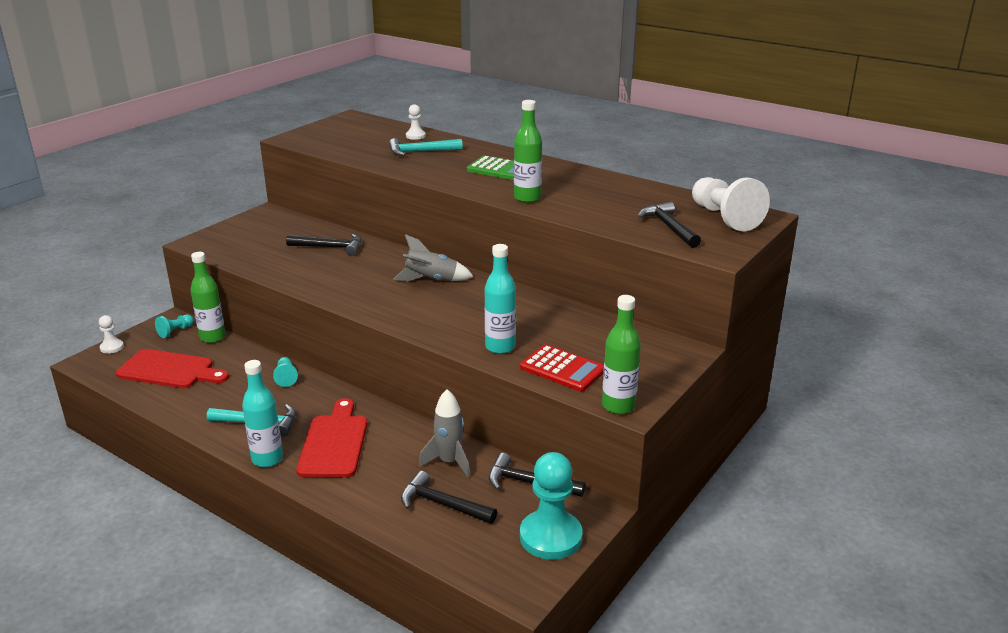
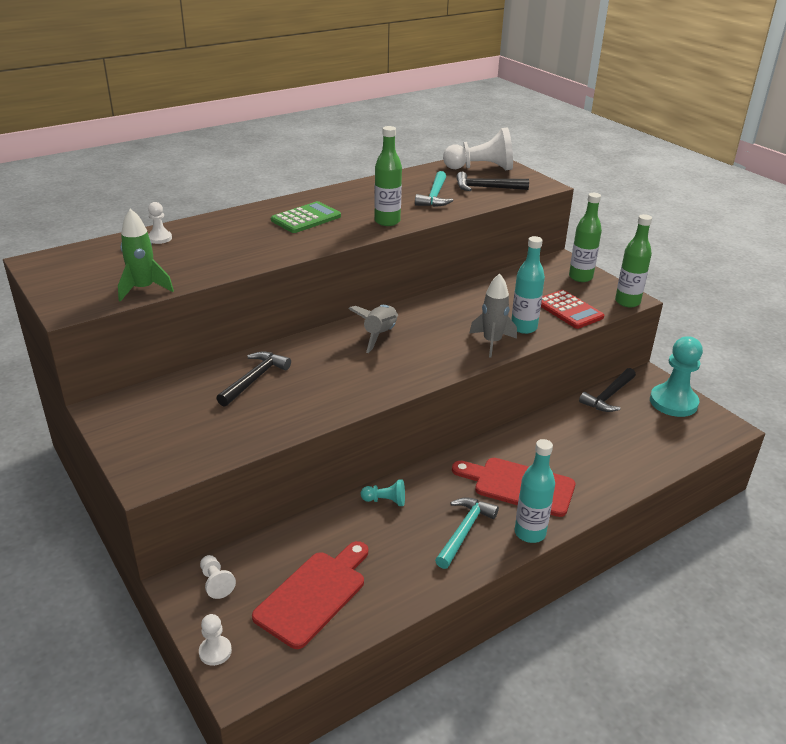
camera: 70 degrees left, 5 degrees up
turquoise pawn [155,314,194,338] -> white pawn [200,555,236,599]
green bottle [190,252,226,343] -> green bottle moved to [569,193,602,282]
turquoise hammer [389,138,463,156] -> turquoise hammer moved to [415,171,454,207]
black hammer [401,471,497,524] -> none
grey rocket [419,389,470,478] -> grey rocket moved to [469,273,517,358]
red calculator [520,344,604,391] -> red calculator turned 90 degrees clockwise [541,290,604,329]
none -> green rocket [118,209,174,302]

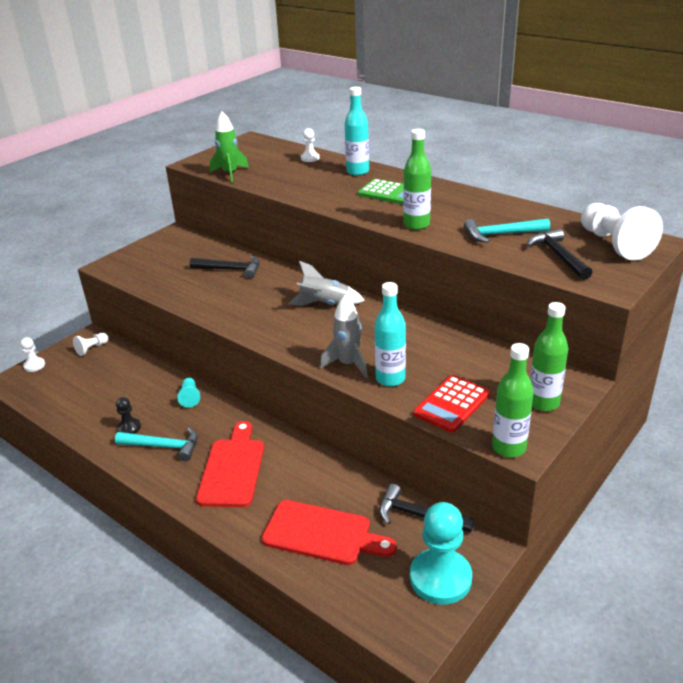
camera: 75 degrees right, 0 degrees up
red cutting board [252,541,368,649] -> red cutting board moved to [262,500,397,565]
turquoise bottle [515,439,555,543] -> turquoise bottle moved to [345,87,369,176]
none -> black pawn [116,397,141,434]

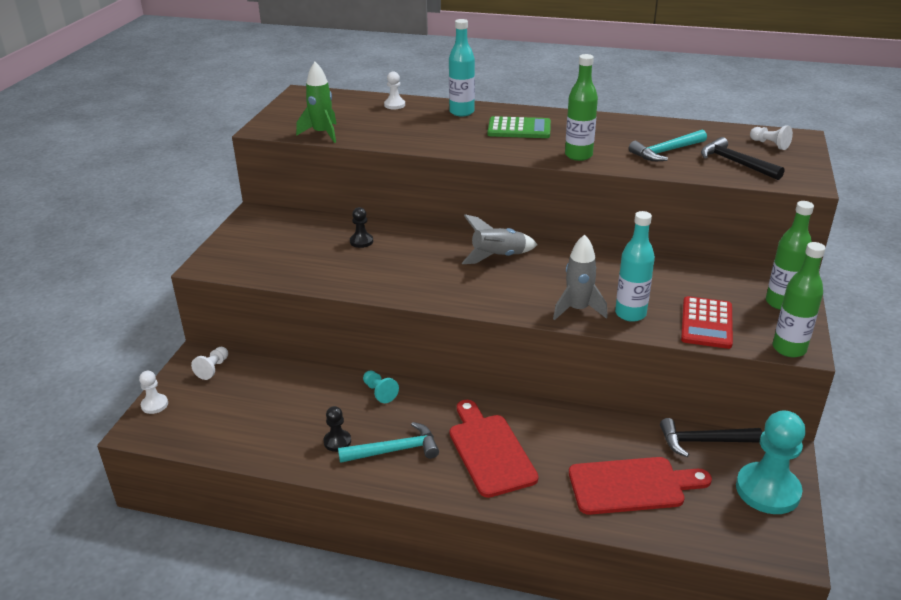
camera: 25 degrees left, 0 degrees up
black hammer [190,256,260,278] -> black pawn [350,207,373,248]
white pawn [581,203,663,261] -> white pawn [750,125,793,150], size x0.48

